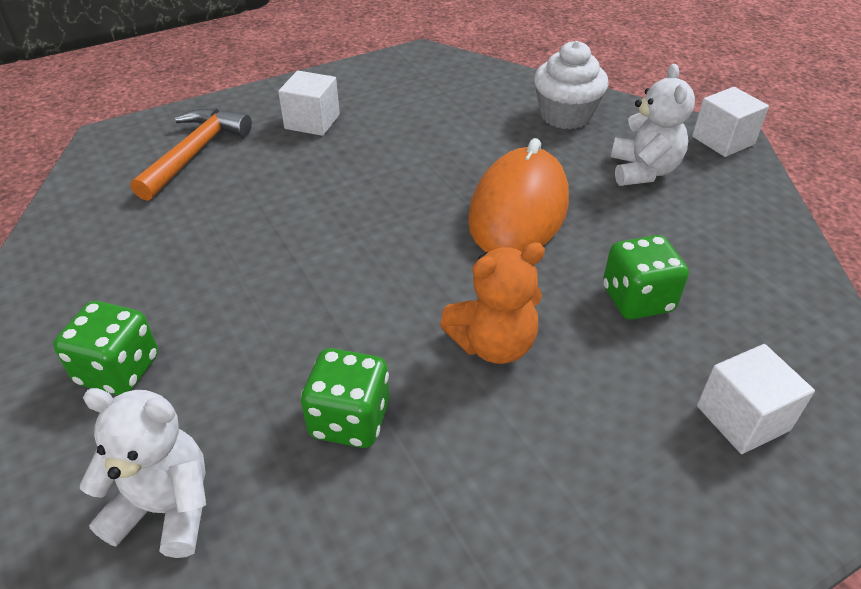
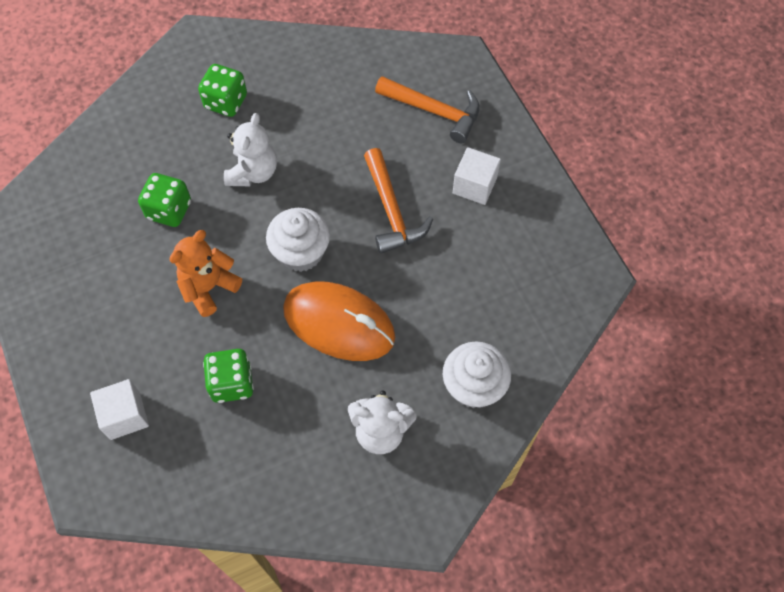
camera: 95 degrees right, 20 degrees up
white teddy bear [80,388,206,558] -> white teddy bear moved to [224,113,277,186]
orange teddy bear [440,242,545,364] -> orange teddy bear turned 60 degrees clockwise [169,230,242,317]
white cube [692,87,769,157] -> none
none -> white cupcake [266,208,330,272]
none -> orange hammer [364,148,433,254]

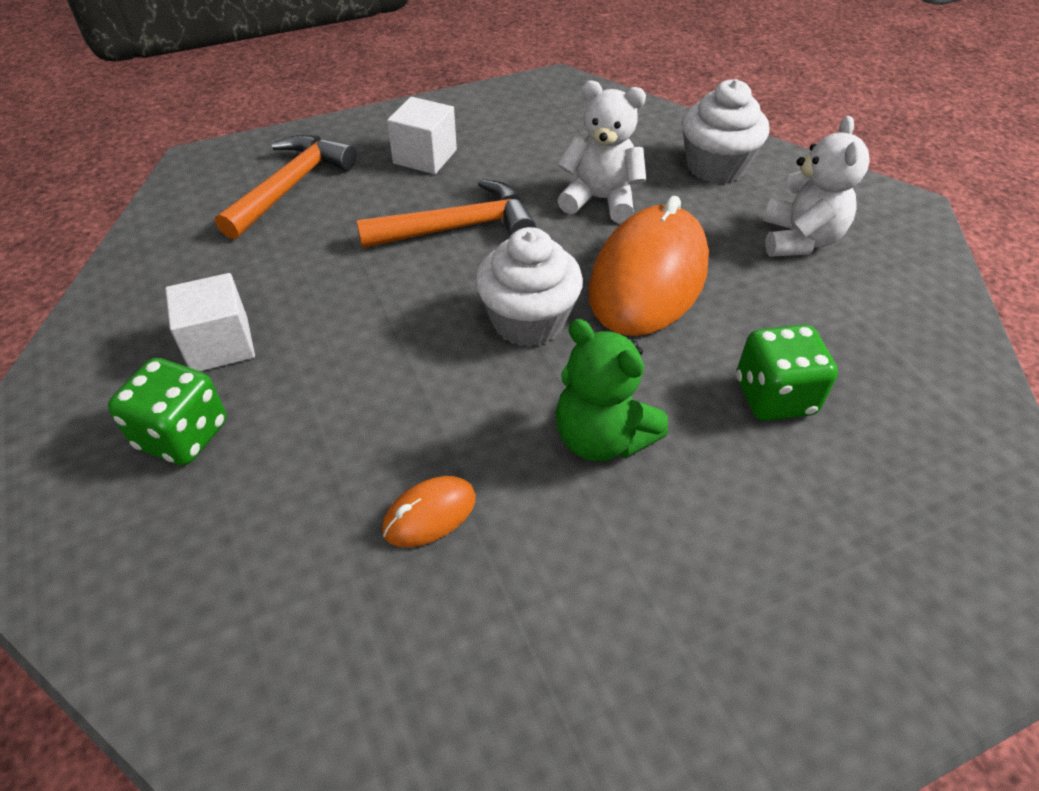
camera: 90 degrees left, 15 degrees down
white cube [90,379,149,440] -> white cube moved to [165,273,255,371]
green dice [138,173,191,227] -> orange mouse [382,476,476,547]
orange teddy bear [169,230,242,317] -> green teddy bear [555,319,668,461]
white teddy bear [224,113,277,186] -> white teddy bear moved to [557,81,646,223]

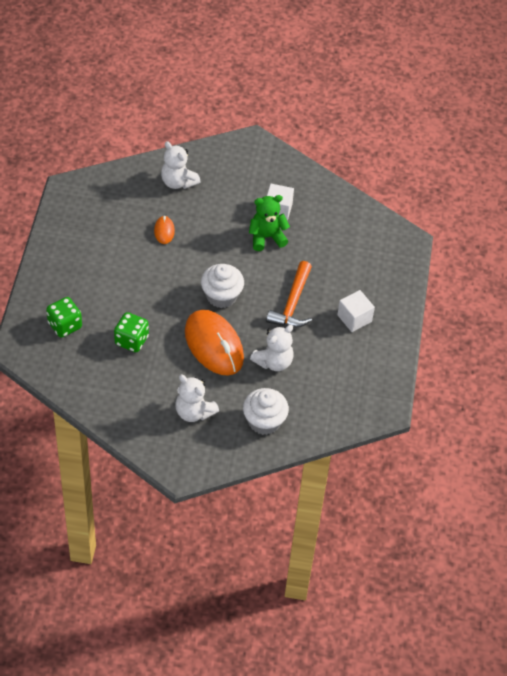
camera: 120 degrees right, 5 degrees up
green dice [108,358,226,465] -> green dice moved to [46,297,82,338]
orange hammer [215,135,357,239] -> none
green teddy bear [555,319,668,461] -> green teddy bear moved to [249,195,290,251]
none -> white teddy bear [161,141,201,189]

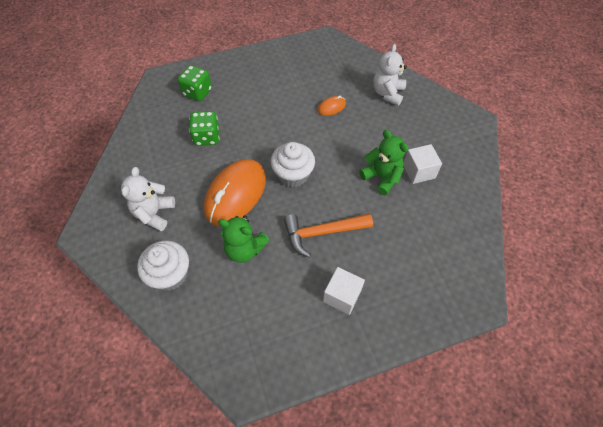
camera: 65 degrees right, 5 degrees up
white teddy bear [250,325,294,371] -> green teddy bear [218,215,269,263]

